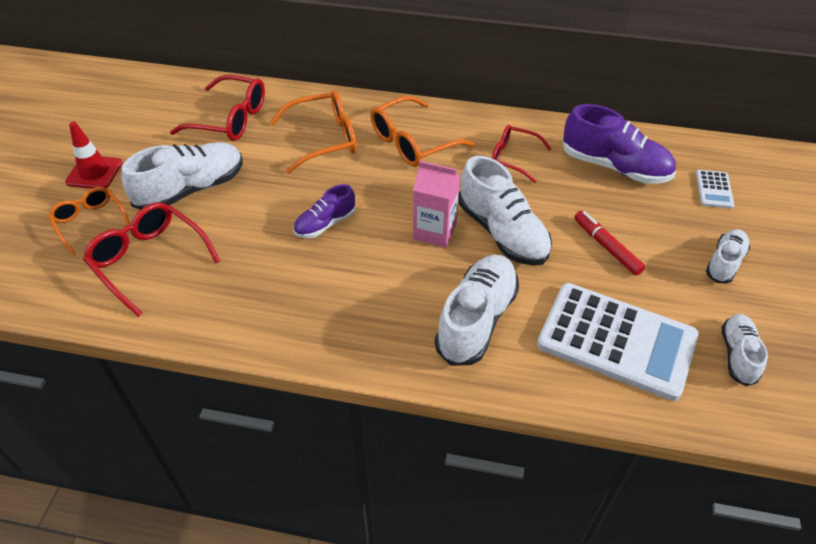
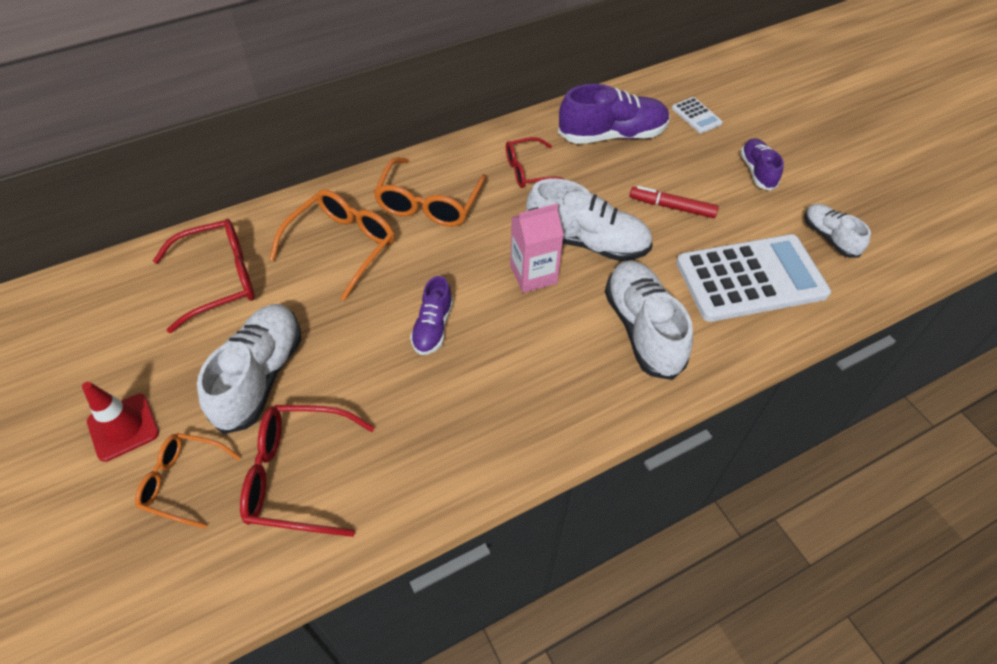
camera: 40 degrees left, 5 degrees up
white shoe [706,229,750,283] -> purple shoe [740,138,784,191]

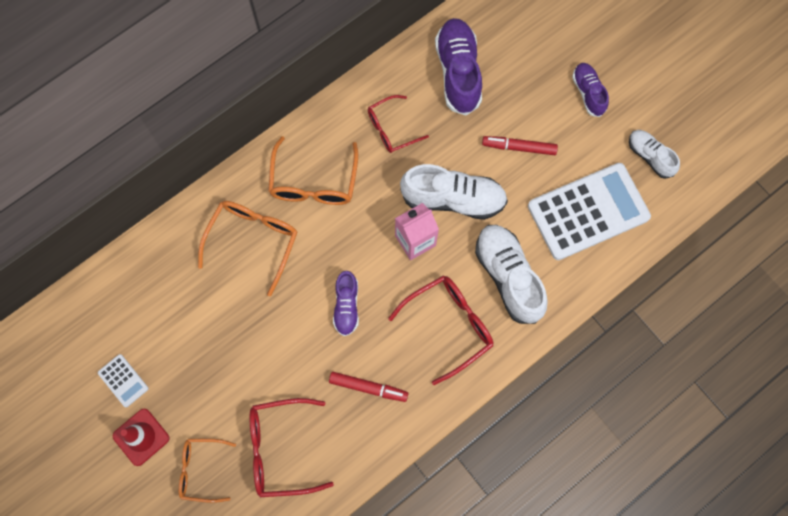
camera: 10 degrees left, 20 degrees up
red glasses [153,219,255,333] -> red glasses moved to [388,275,493,385]
white shoe [197,304,301,434] -> none
purple shoe [558,84,670,144] -> purple shoe turned 75 degrees counterclockwise [435,18,482,115]
white calculator [672,97,723,134] -> white calculator moved to [98,354,149,407]
none -> red marker [329,372,408,402]

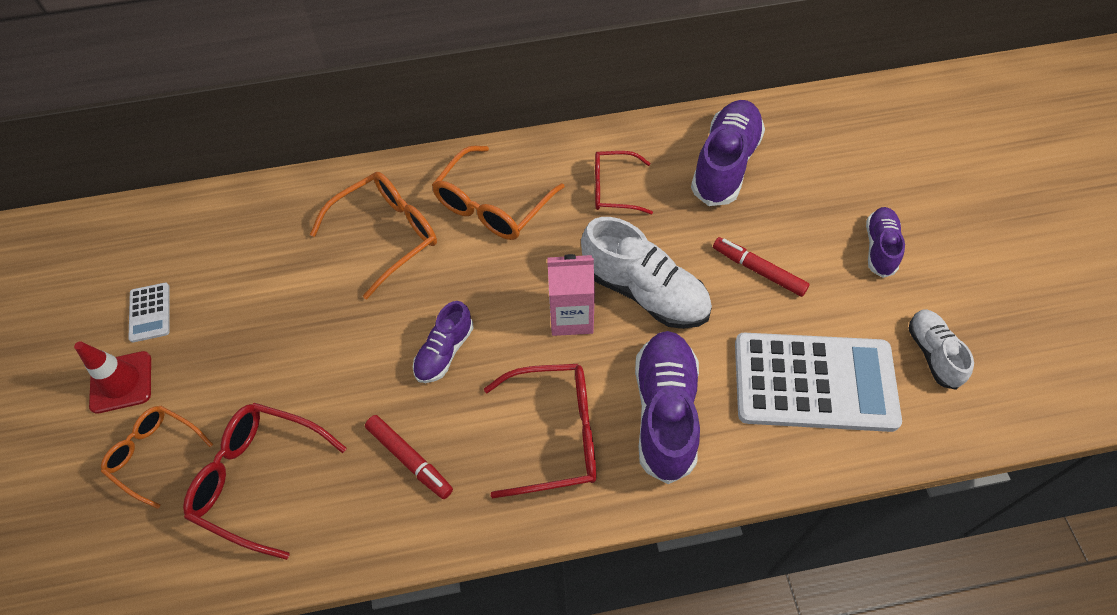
camera: 30 degrees right, 15 degrees down
white shoe [475,225,548,324] -> purple shoe [635,331,700,484]

